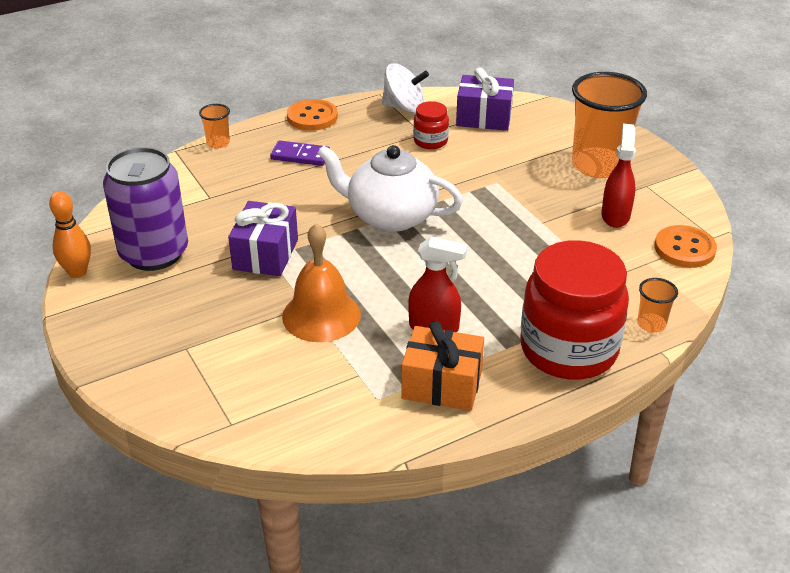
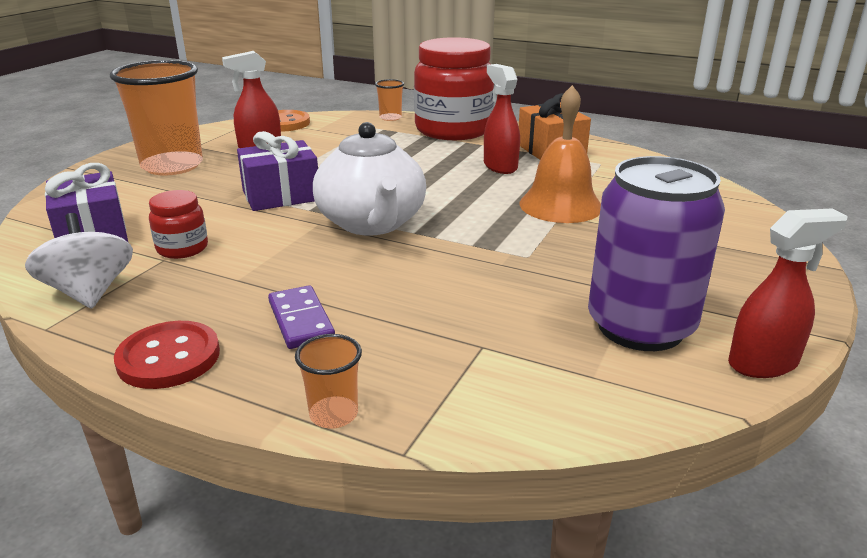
camera: 125 degrees left, 10 degrees down
orange bowling pin [49,191,91,278] -> red spray bottle [728,209,847,378]
purple gift [228,201,298,276] -> purple gift moved to [237,131,318,211]
orange button [287,99,338,131] -> red button [114,321,220,389]

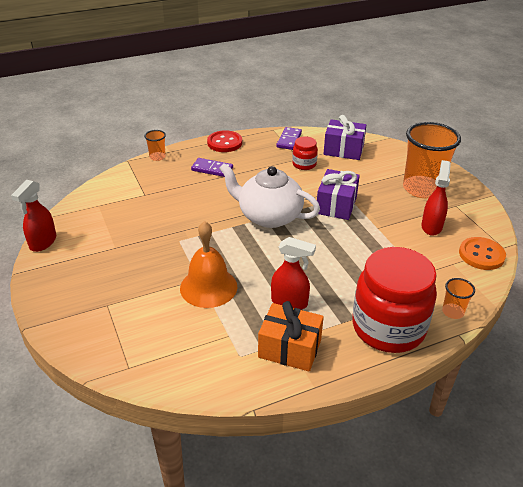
camera: 130 degrees right, 10 degrees up
white spinning top [25,213,133,309] -> purple domino [276,127,302,150]
purple can [588,156,725,351] -> none

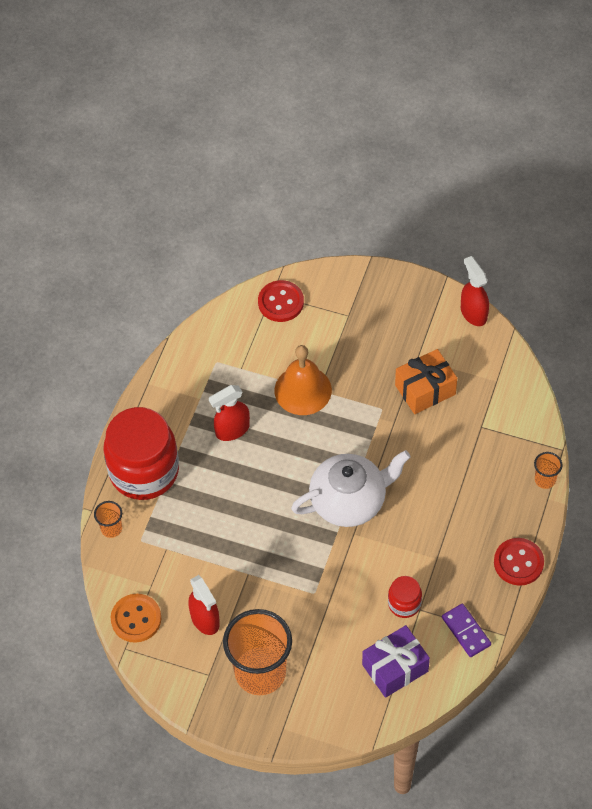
camera: 135 degrees right, 20 degrees up
purple domino [191,158,233,177] -> none
orange gift [258,301,324,372] -> orange gift moved to [395,349,457,414]
purple gift [317,169,360,220] -> none
none -> red button [258,280,304,322]

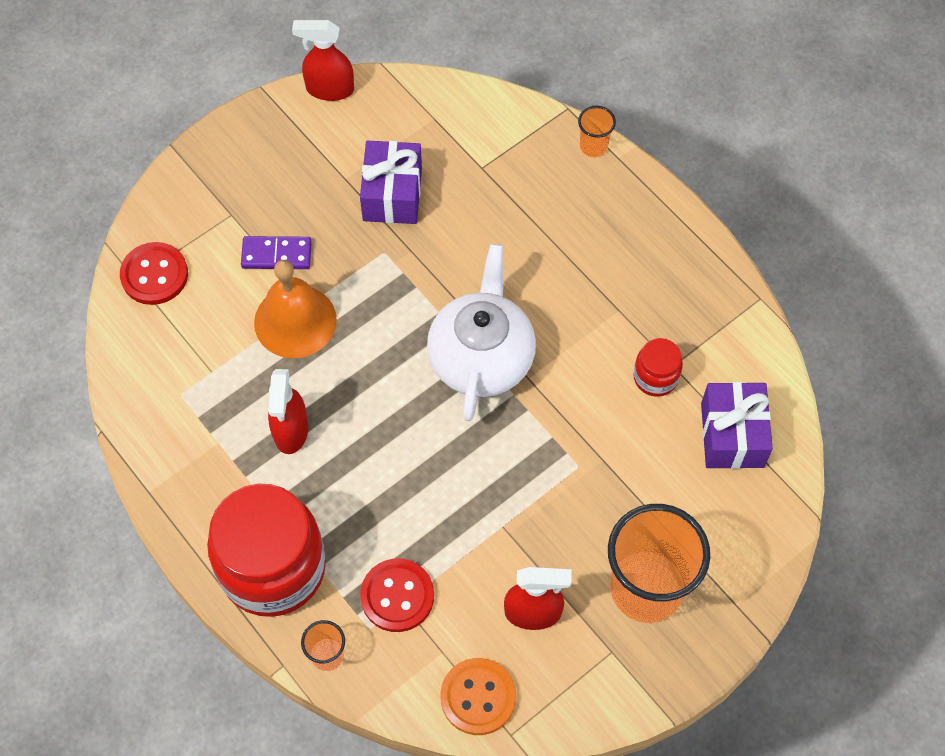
camera: 60 degrees left, 5 degrees up
orange gift [395,349,457,414] -> purple gift [360,141,422,224]
purple domino [442,603,491,657] -> purple domino moved to [241,236,312,269]
red button [494,538,544,586] -> red button moved to [360,558,434,632]

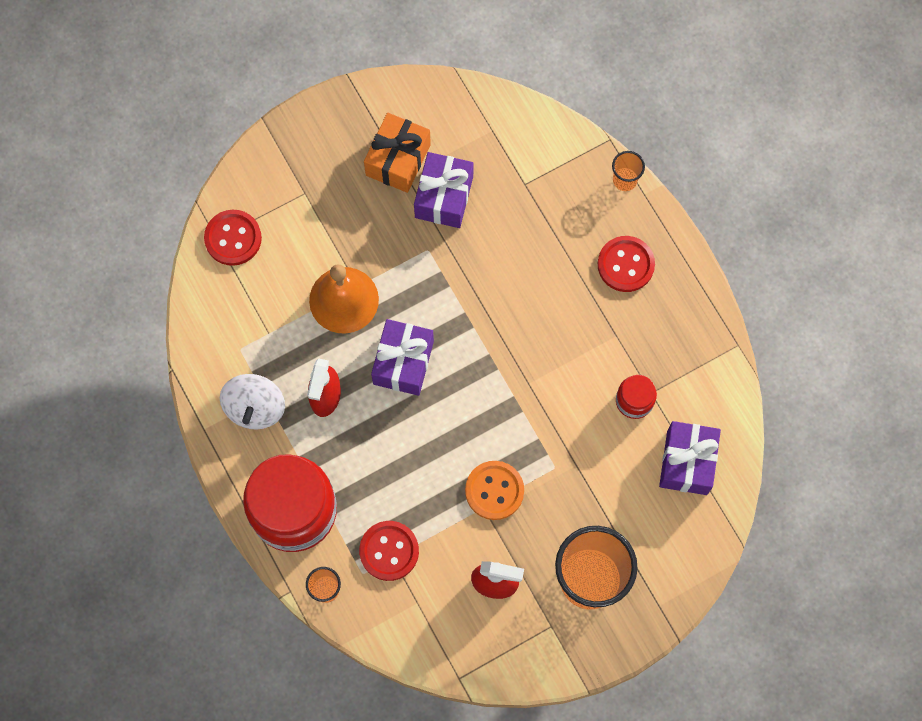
camera: 10 degrees right, 10 degrees up
purple domino [241,236,312,269] -> none
red spray bottle [292,20,354,101] -> none
white teapot [427,244,536,421] -> none
orange button [441,658,516,735] -> orange button moved to [465,461,524,520]
none -> white spinning top [220,374,285,429]
none -> orange gift [364,113,431,193]
none -> purple gift [371,319,434,396]
none -> red button [598,236,655,292]

